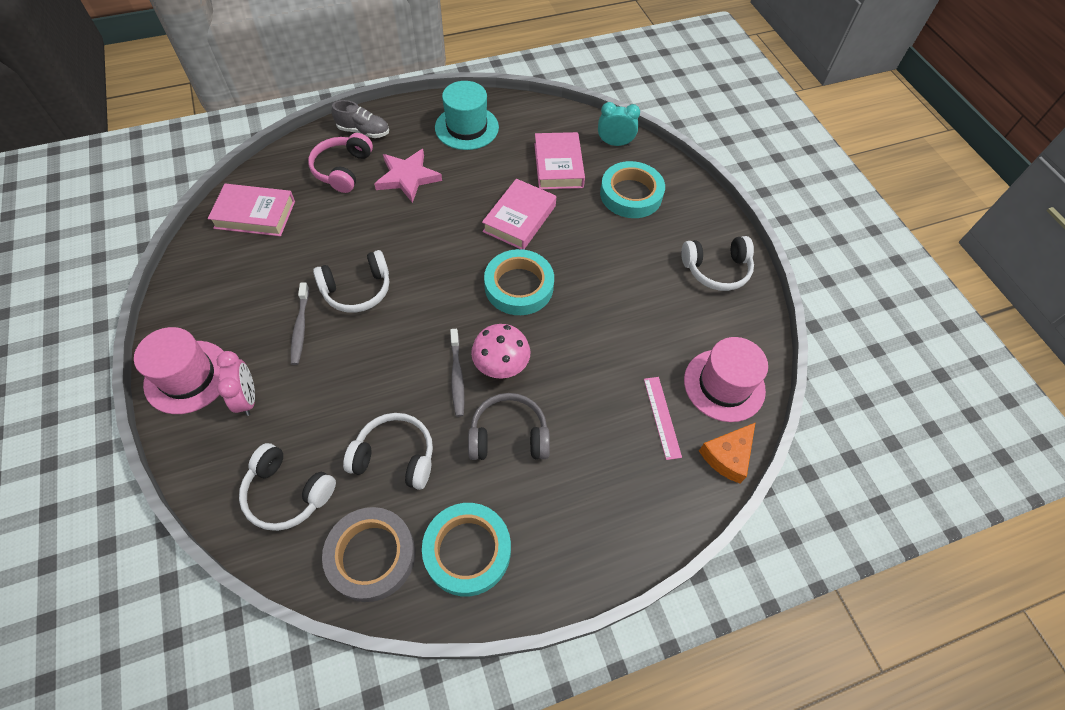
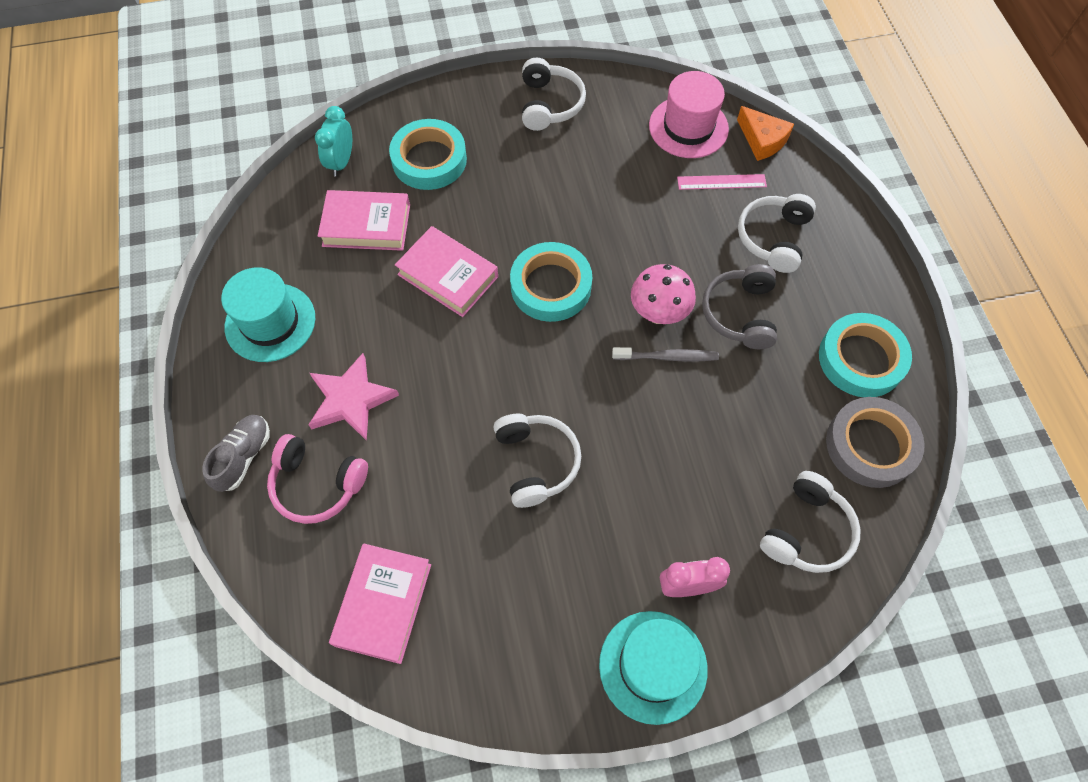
camera: 80 degrees left, 5 degrees up
pink hat [134,327,224,414] -> turquoise hat [599,611,708,725]
grey toothbrush [291,282,309,365] -> none
white headphones [343,413,433,490] -> white headphones moved to [738,194,816,273]

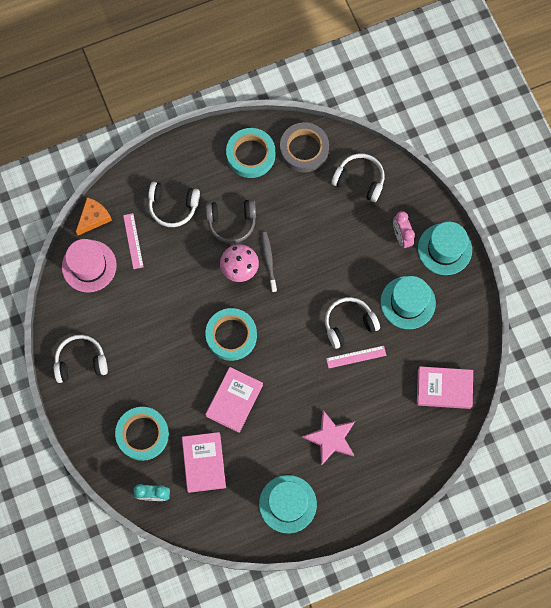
camera: 100 degrees left, 10 degrees up
grey shoe [202,415,270,492] -> none
pink headphones [267,434,368,524] -> none
none -> pink ruler [326,346,387,368]
none -> turquoise hat [381,276,436,329]

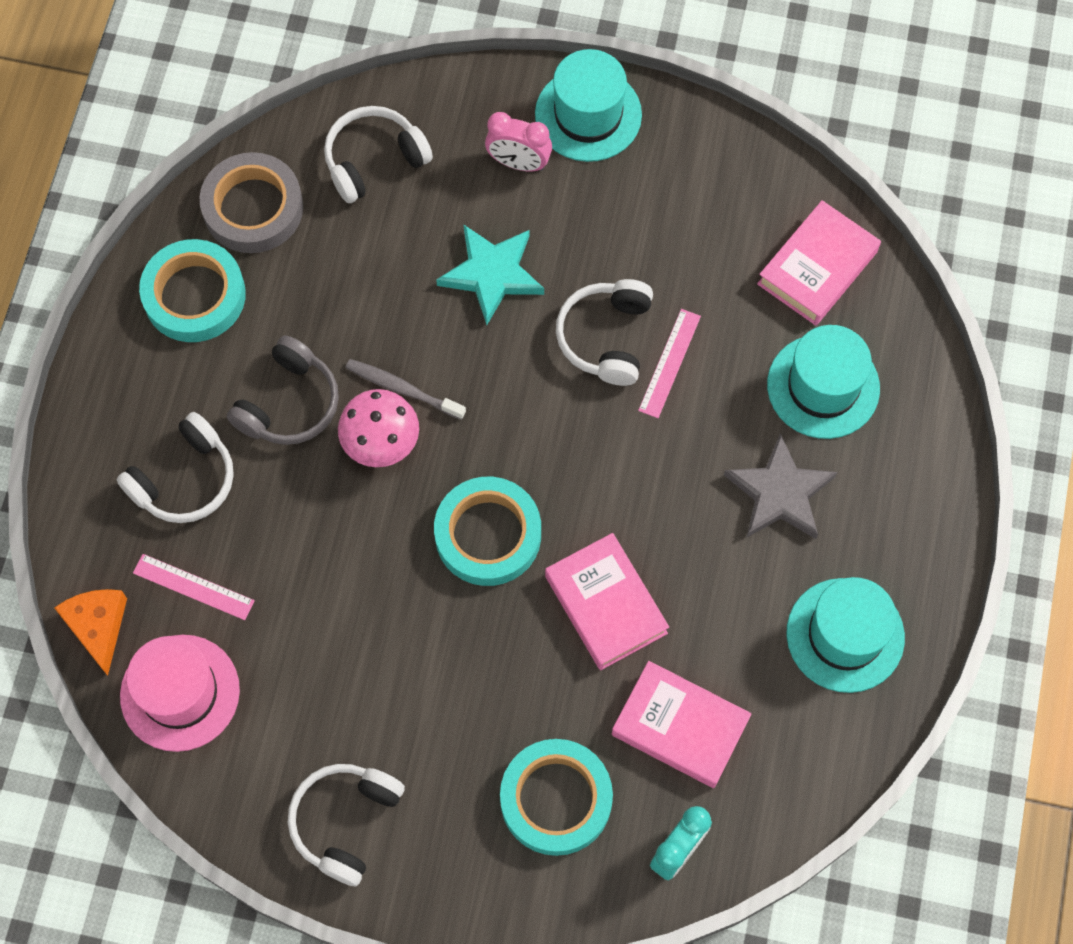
camera: 55 degrees left, 5 degrees down
pink star [302,410,355,466] -> grey star [724,433,837,539]
turquoise hat [381,276,436,329] -> turquoise hat moved to [767,325,880,439]
none -> turquoise star [436,225,544,325]

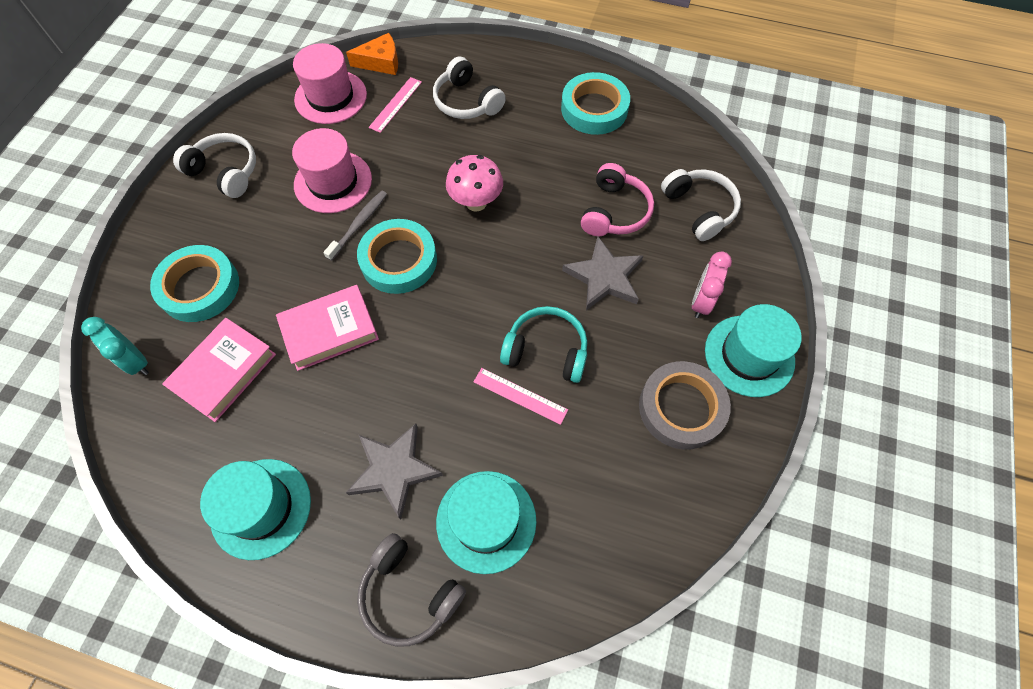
camera: 95 degrees right, 5 degrees down
grey tape [200,152,303,253] -> grey tape moved to [639,361,731,449]
grey headphones [227,335,339,445] -> grey headphones moved to [357,533,466,647]
grey toothbrush [345,359,466,420] -> grey toothbrush moved to [323,191,387,261]
turquoise star [436,225,544,325] -> grey star [562,236,644,310]
white headphones [556,279,653,386] -> turquoise headphones [500,306,587,383]
pink book [757,200,881,326] -> none
none -> pink hat [292,128,372,213]
none -> pink headphones [581,163,654,236]

